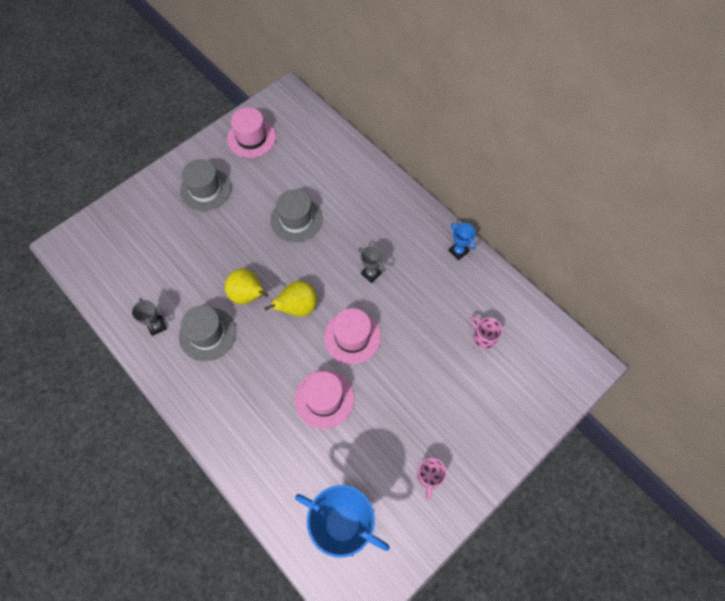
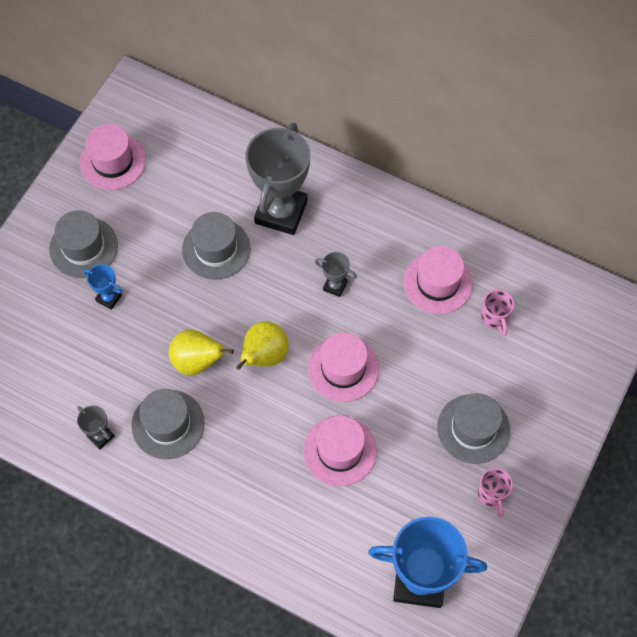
camera: 20 degrees left, 0 degrees up
blue trophy [448,223,476,260] -> blue trophy moved to [84,264,122,310]
pink mug [471,316,503,349] -> pink mug turned 135 degrees counterclockwise [481,289,514,336]
none -> grey trophy [246,123,310,235]
none -> pink hat [403,246,473,314]
none -> grey hat [437,393,510,464]

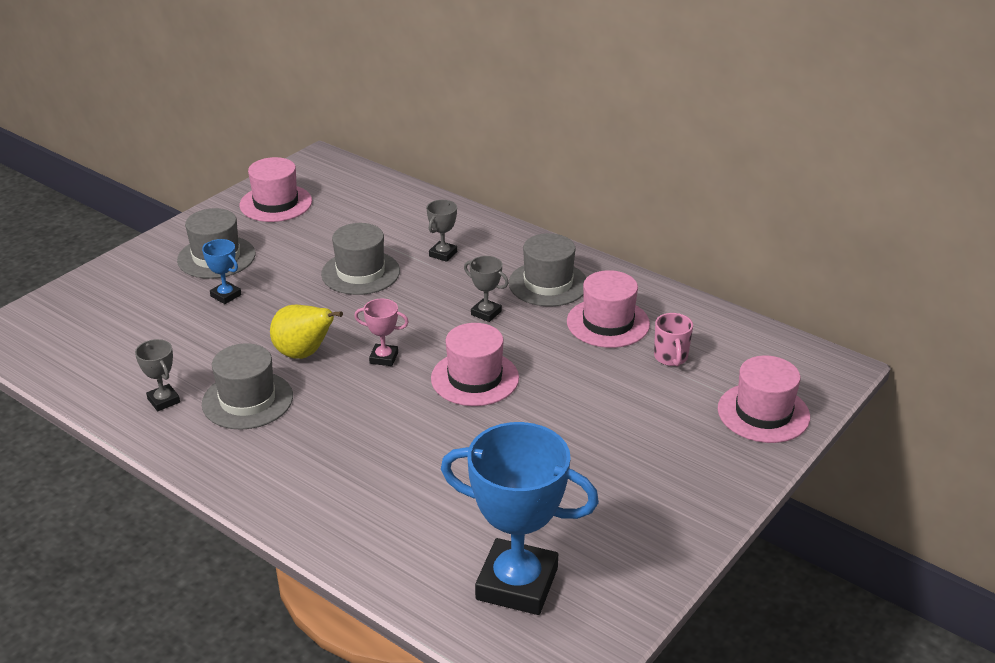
camera: 10 degrees right, 30 degrees down
yellow pear [236,322,288,370] -> pink trophy [354,299,409,366]
grey trophy [246,123,310,235] -> grey trophy [427,200,457,262], size x0.44
pink hat [303,415,377,486] -> pink hat moved to [718,356,810,443]
grey hat [437,393,510,464] -> grey hat moved to [509,233,586,307]
pink mug [477,468,513,517] -> none

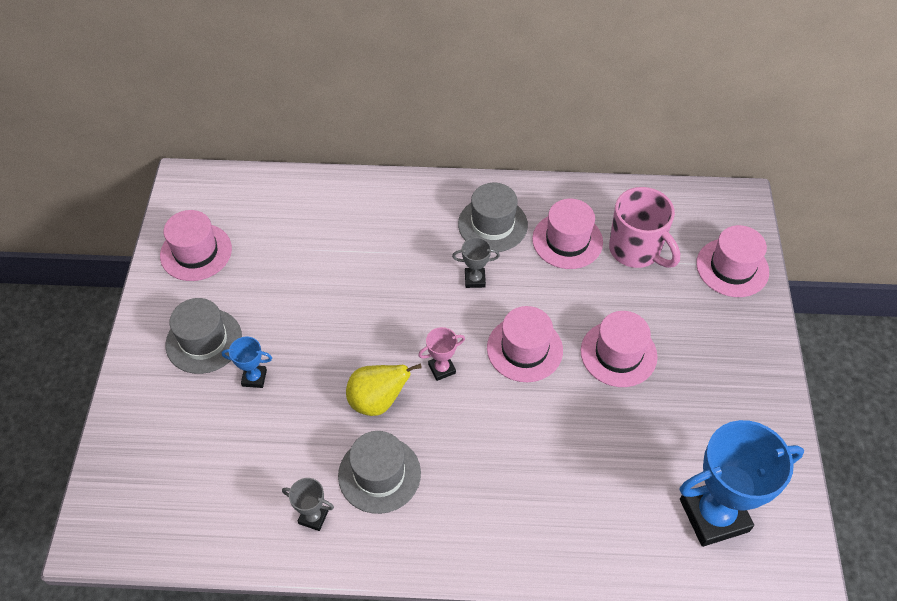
camera: 35 degrees left, 20 degrees up
grey hat [321,223,400,295] -> none
grey trophy [427,200,457,262] -> none
pink mug [654,313,693,366] -> pink mug [609,187,680,268], size x1.84
none -> pink hat [581,311,657,387]

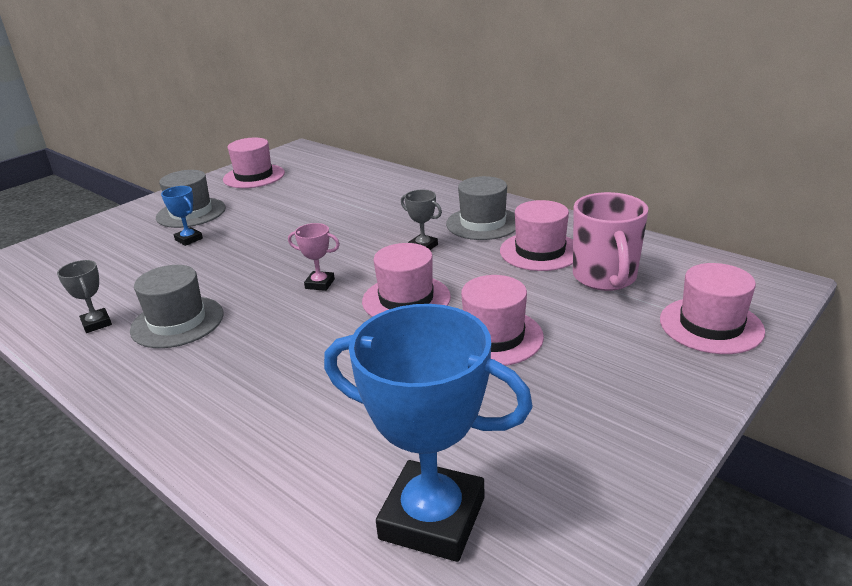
camera: 40 degrees right, 25 degrees down
yellow pear [346,364,422,416] -> none

